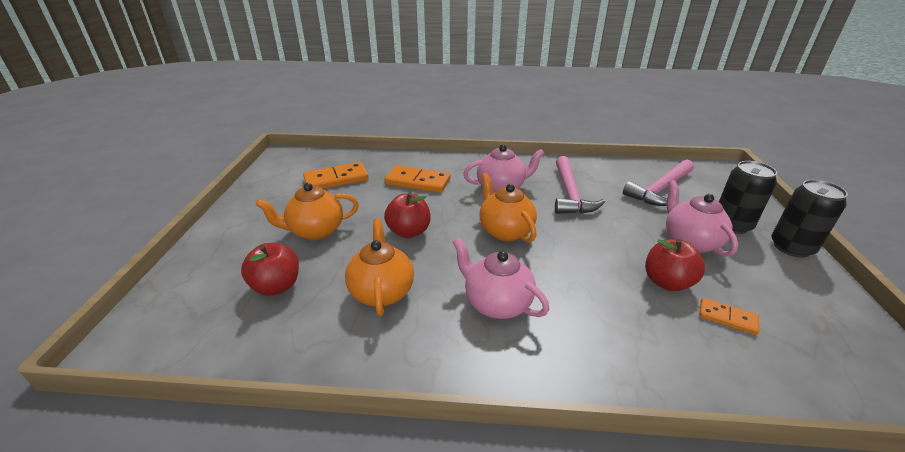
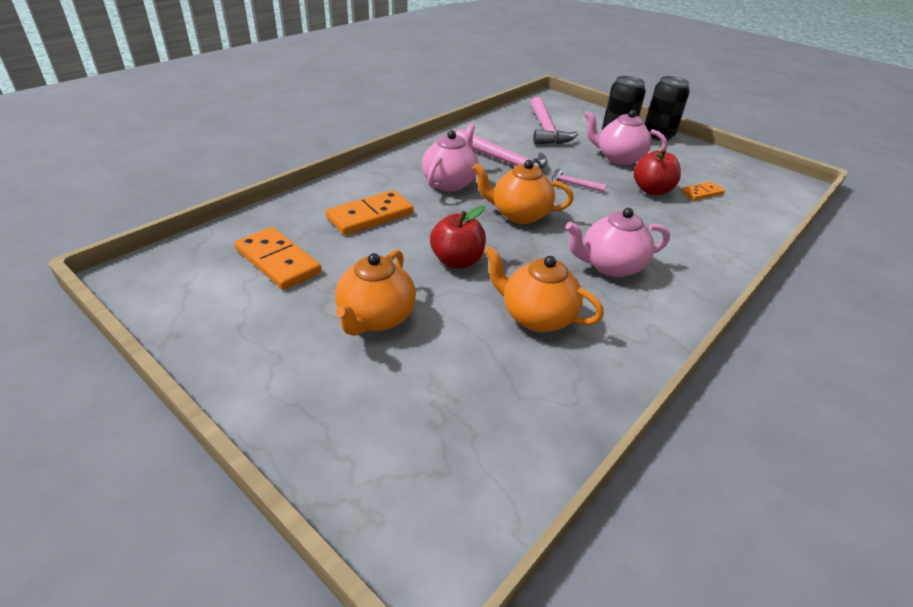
camera: 55 degrees left, 5 degrees up
red apple [241,243,299,296] -> none
orange domino [303,162,368,189] -> orange domino turned 60 degrees counterclockwise [235,227,322,290]
none -> pink hammer [552,169,606,192]

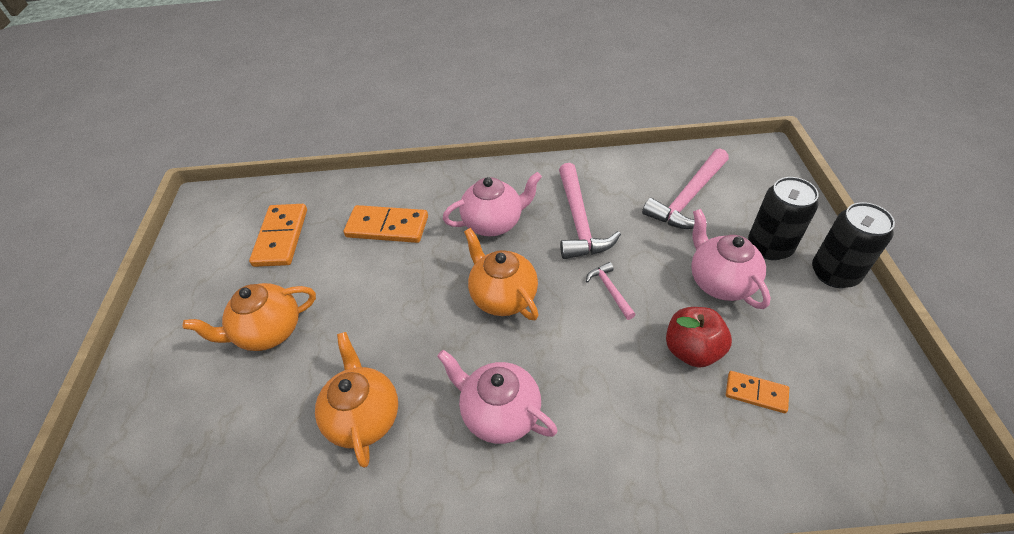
camera: 50 degrees right, 10 degrees up
red apple [430,206,486,269] -> none

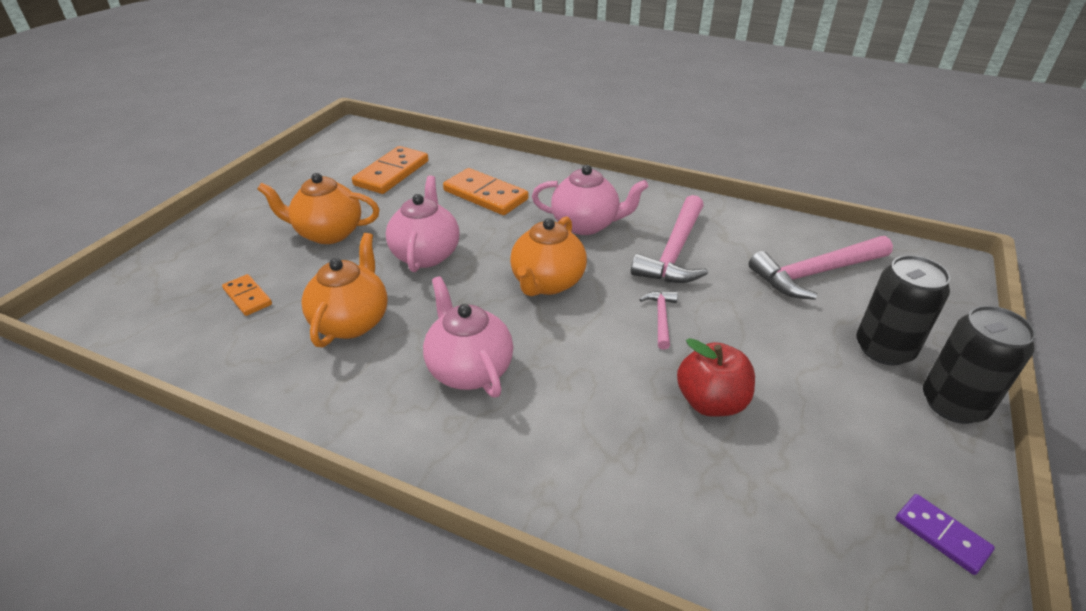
camera: 25 degrees right, 10 degrees down
orange teapot [464,228,539,320] -> orange teapot turned 150 degrees counterclockwise [510,217,587,296]
pink teapot [691,209,771,309] -> pink teapot moved to [386,176,459,272]
orange domino [726,371,789,413] -> orange domino moved to [222,274,272,316]
none -> purple domino [895,494,995,575]

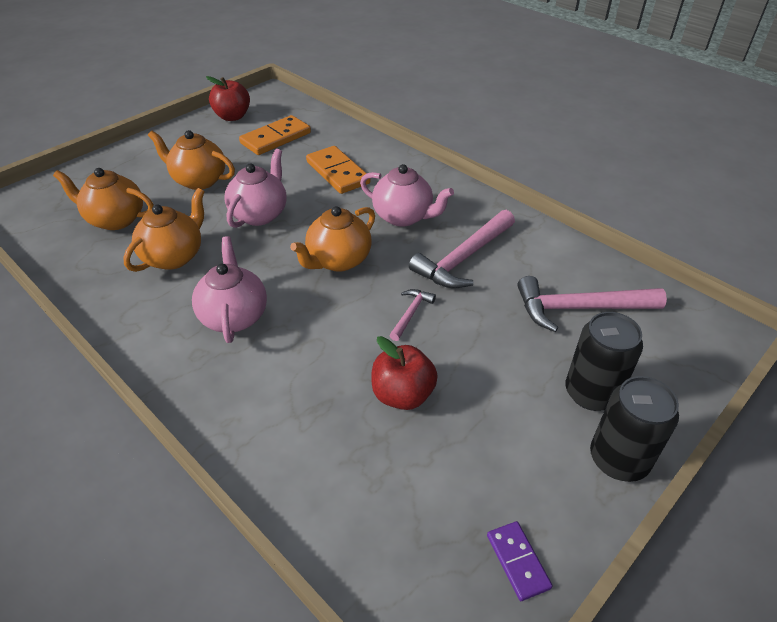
camera: 20 degrees right, 5 degrees up
orange domino [222,274,272,316] -> orange teapot [53,168,154,230]
none -> red apple [206,76,250,121]

